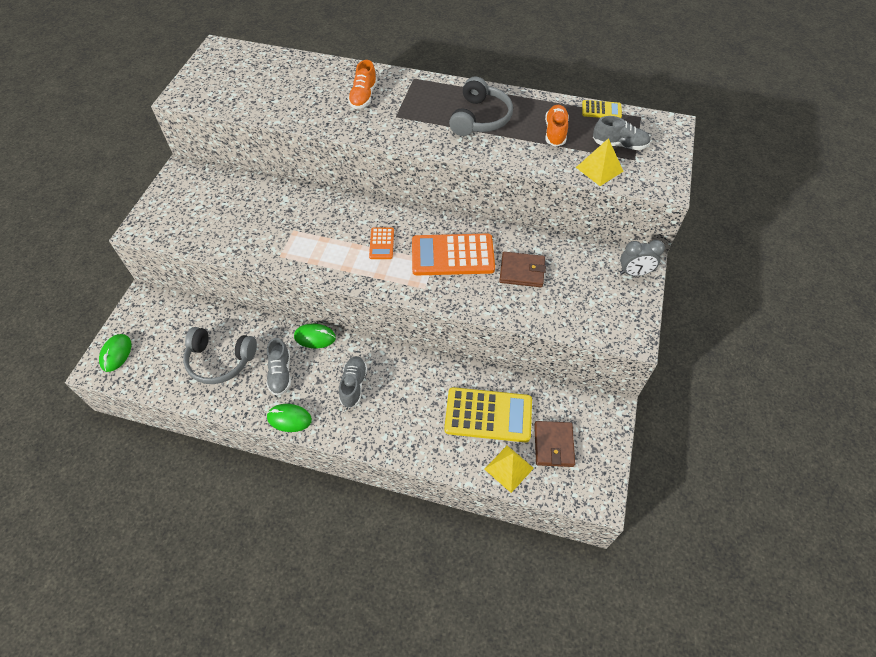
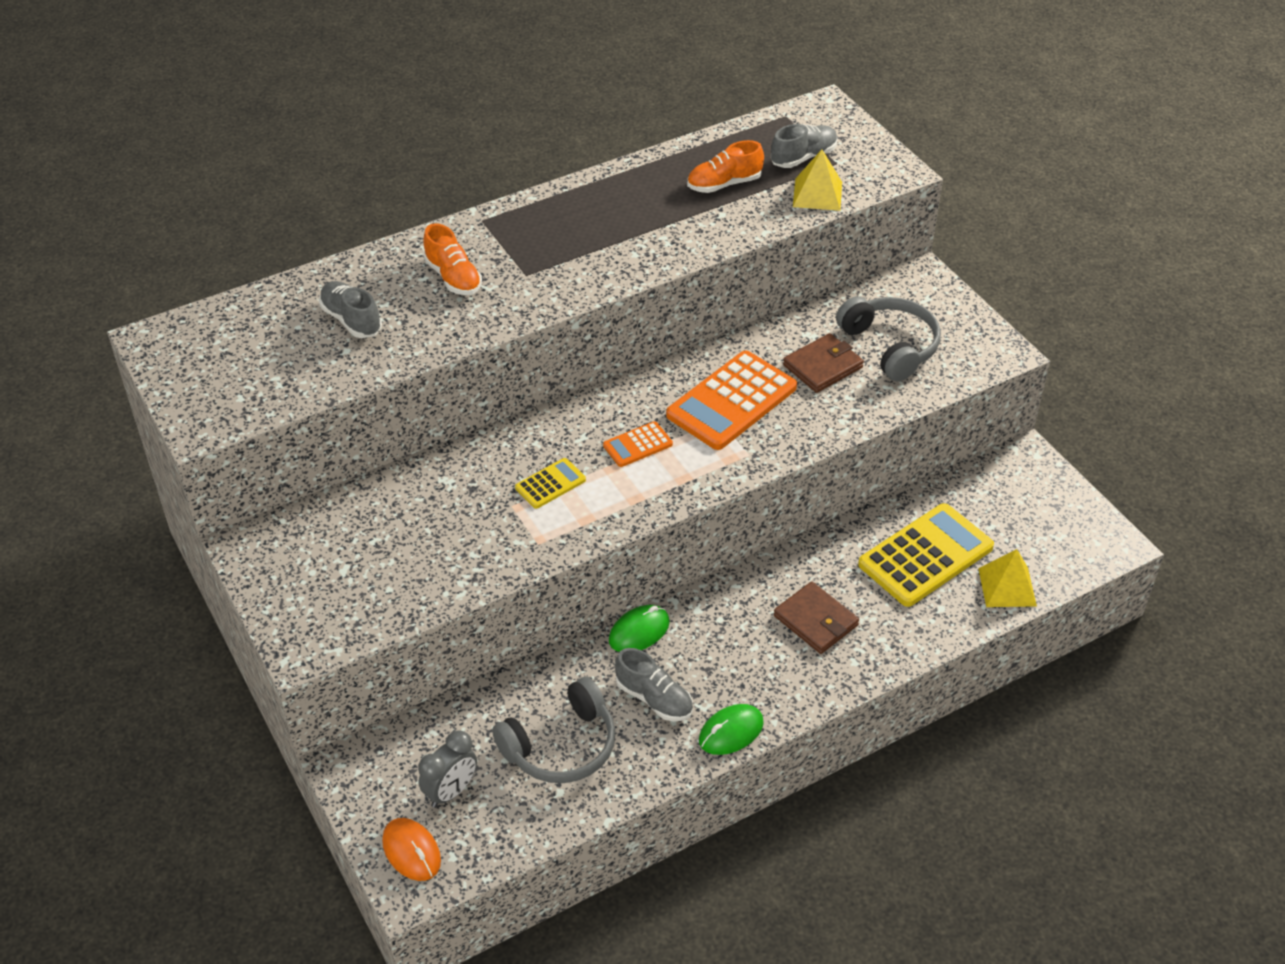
camera: 45 degrees left, 10 degrees down
green mouse [99,334,132,372] -> orange mouse [382,818,441,881]
grey shoe [339,356,367,408] -> grey shoe moved to [319,281,382,338]
orange calculator [369,228,394,259] -> orange calculator turned 105 degrees clockwise [603,421,673,467]
grey headphones [449,77,513,136] -> grey headphones moved to [836,296,941,381]
brown wallet [534,421,575,467] -> brown wallet moved to [774,581,859,654]
orange shoe [545,105,569,147] -> orange shoe turned 75 degrees counterclockwise [687,140,764,193]
yellow calculator [582,100,622,118] -> yellow calculator moved to [515,458,586,509]
grey clock [620,240,665,276] -> grey clock moved to [418,730,477,808]

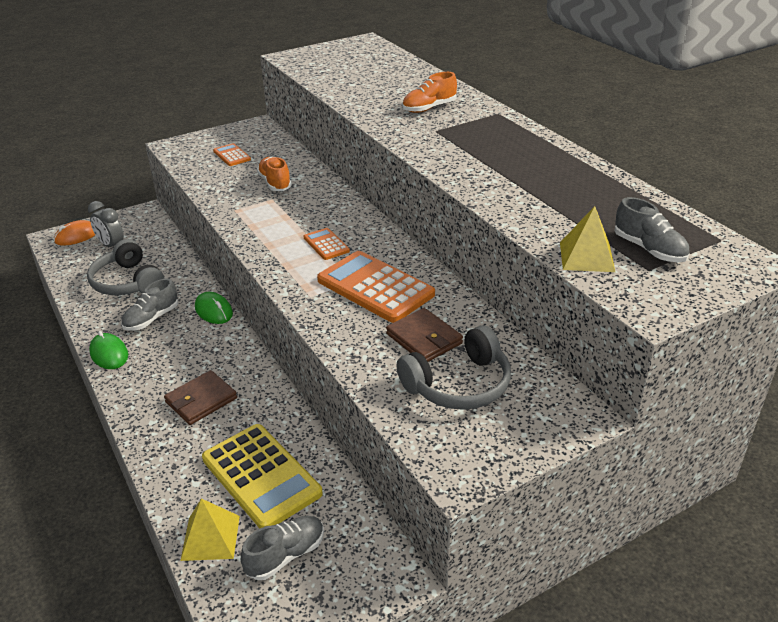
camera: 90 degrees right, 10 degrees down
grey shoe [319,281,382,338] -> grey shoe moved to [241,516,324,580]
yellow calculator [515,458,586,509] -> none
orange shoe [687,140,764,193] -> orange shoe moved to [257,157,292,191]
none -> orange calculator [213,143,251,166]

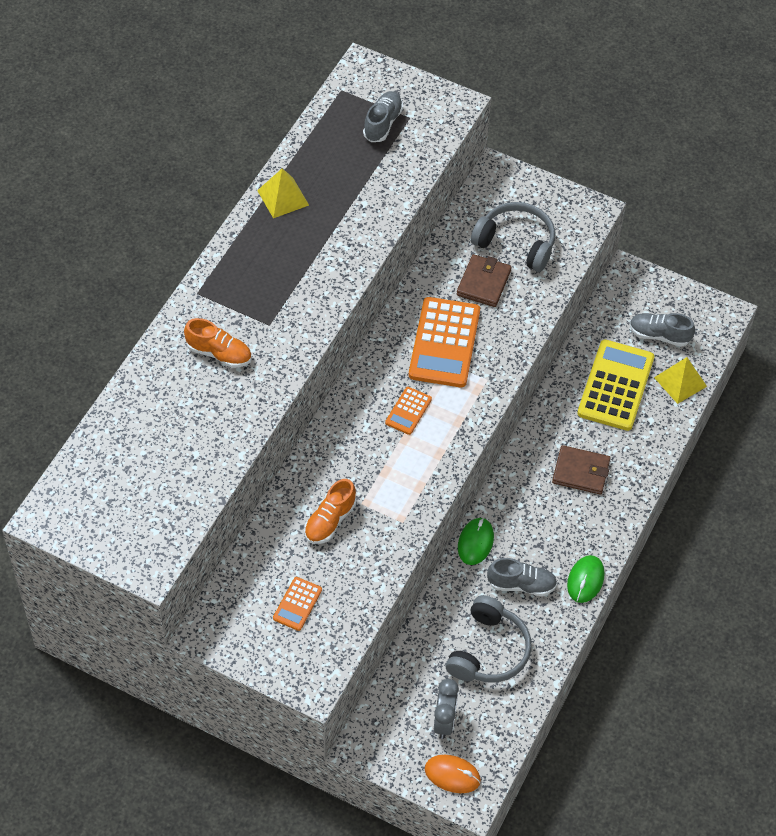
camera: 125 degrees left, 20 degrees up
yellow pyramid [560,206,615,272] -> yellow pyramid moved to [257,168,309,218]

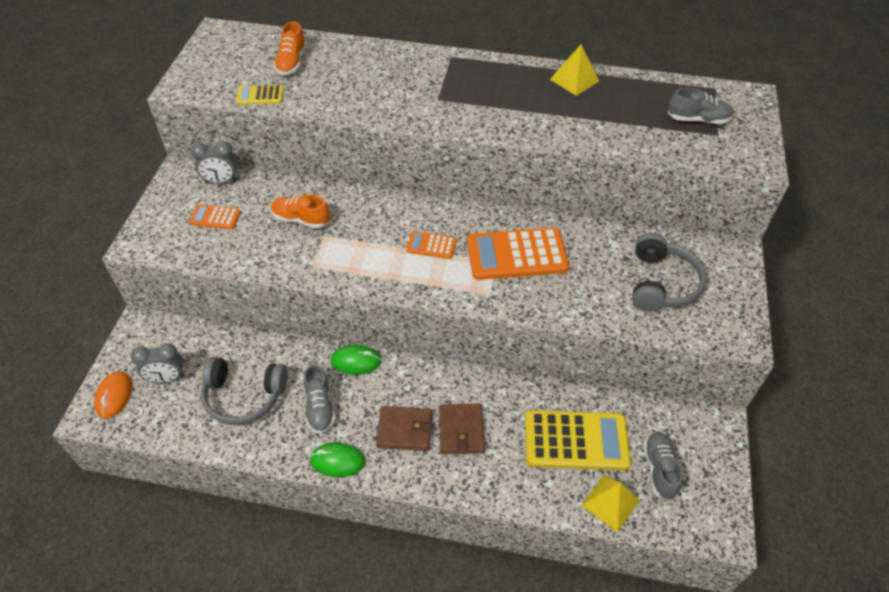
camera: 75 degrees right, 5 degrees down
orange shoe [184,318,252,368] -> orange shoe moved to [274,22,307,75]
brown wallet [457,254,512,307] -> brown wallet moved to [376,406,432,451]
none -> grey clock [191,141,237,184]
none -> yellow calculator [236,85,284,105]

